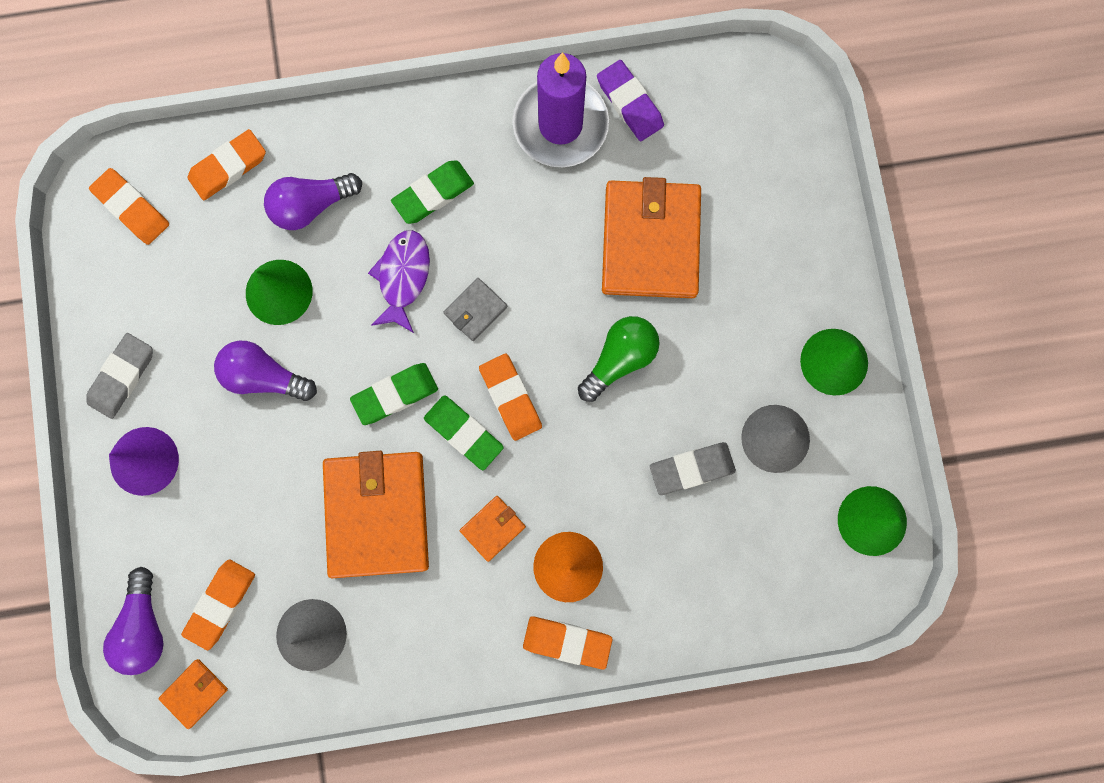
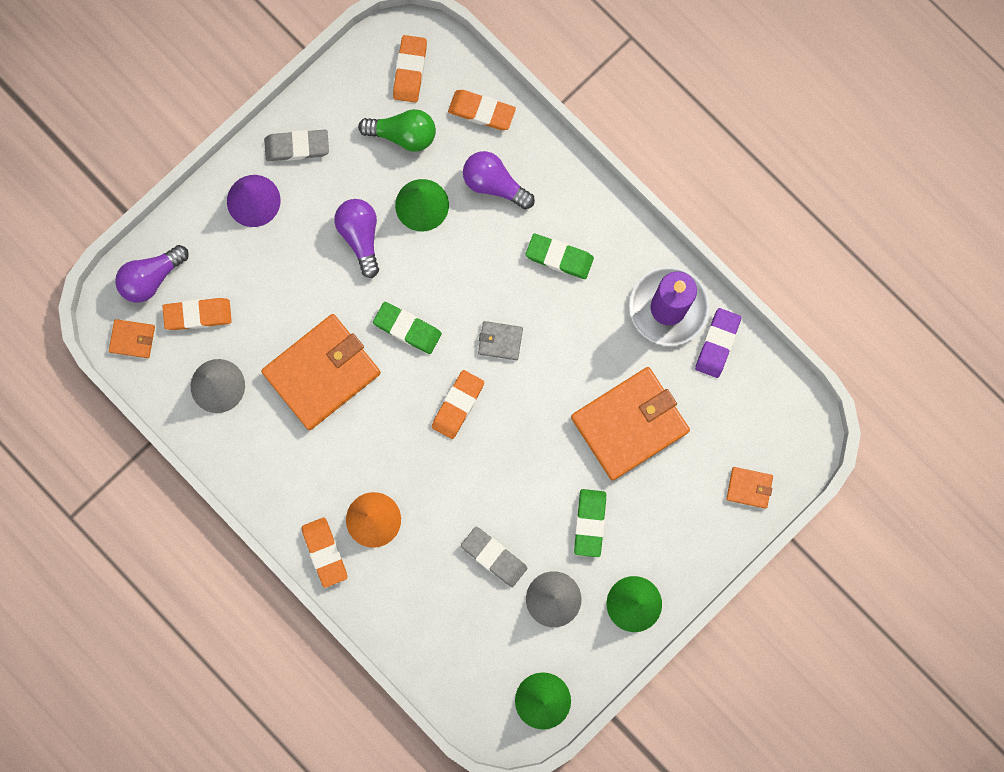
camera: 55 degrees right, 0 degrees up
purple fish [368,230,430,333] -> none
green eraser [424,395,504,470] -> green eraser moved to [574,489,606,557]
orange wallet [460,496,526,562] -> orange wallet moved to [726,467,773,509]
green light bulb [578,316,659,402] -> green light bulb moved to [358,109,436,152]

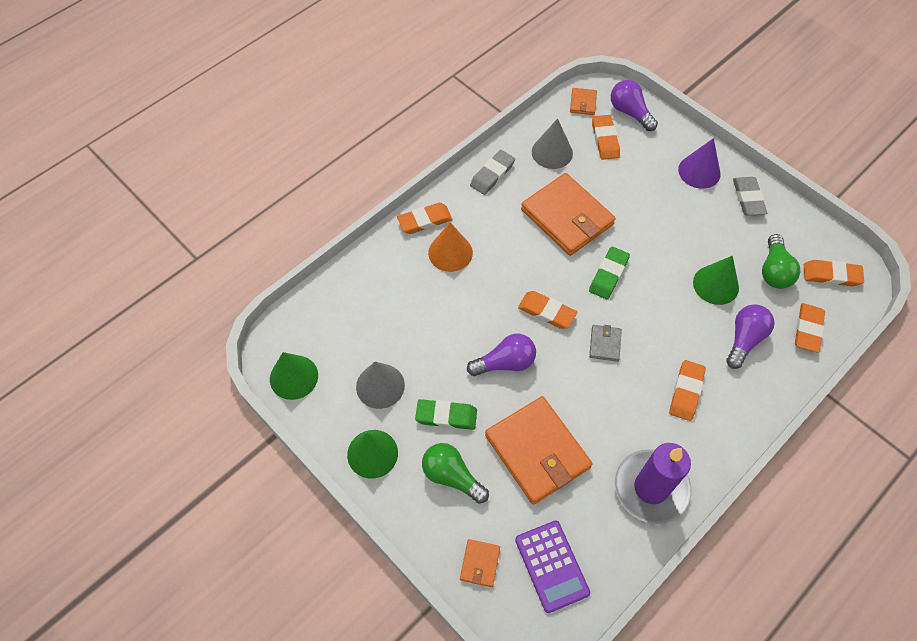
camera: 90 degrees right, 20 degrees down
purple light bulb [334,199,379,278] -> purple light bulb moved to [467,334,536,376]
grey eraser [461,527,527,587] -> grey eraser moved to [470,150,515,195]
green eraser [525,233,594,279] -> orange eraser [669,360,706,421]
purple eraser [695,308,741,378] -> none
none -> green light bulb [422,443,489,504]
none -> purple calculator [515,520,590,613]

